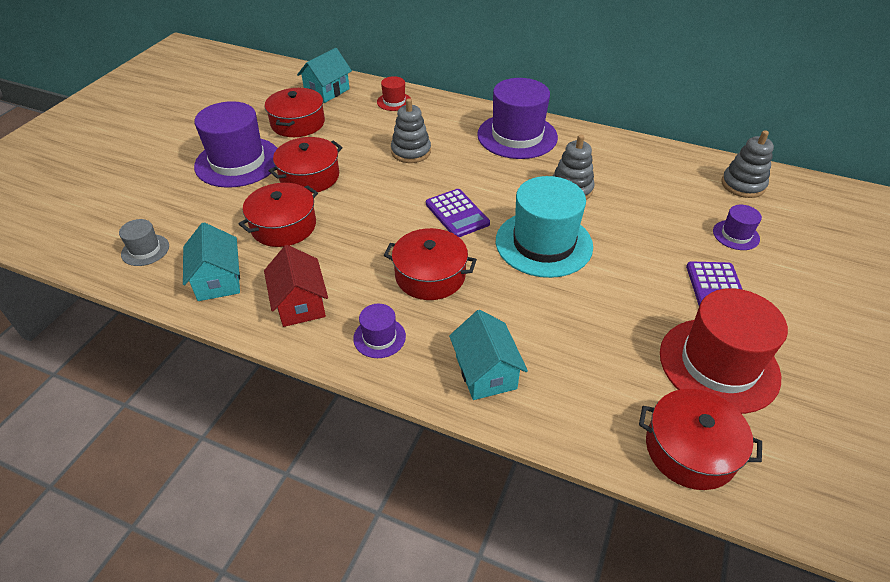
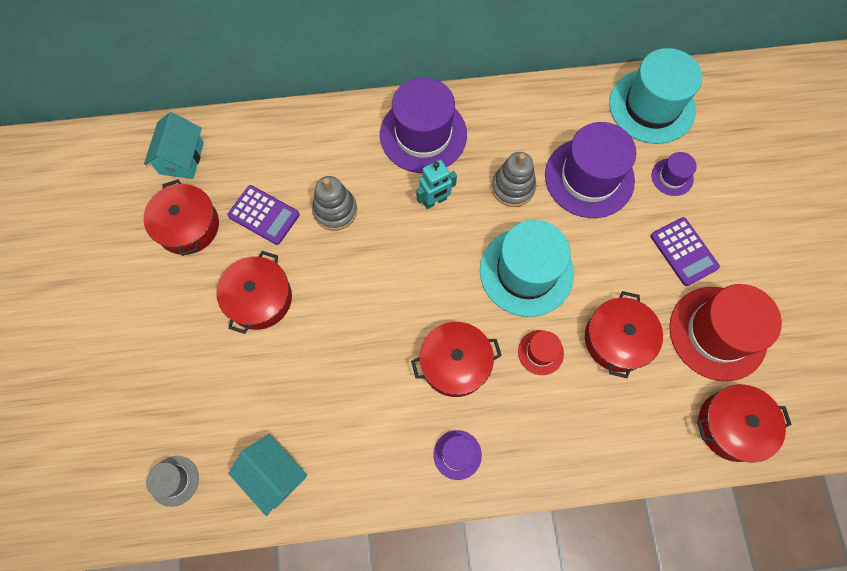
camera: 30 degrees left, 25 degrees up
purple hat [194,101,278,188] -> purple hat moved to [545,122,636,218]
red pot [239,183,318,247] -> red pot moved to [585,291,663,378]
red house [264,245,328,327] -> none
red hat [377,76,412,111] -> red hat moved to [518,330,564,375]
purple calculator [426,189,490,237] -> purple calculator moved to [228,185,300,245]
turquoise house [449,310,528,400] -> none
grey stacking toy [721,130,774,198] -> turquoise hat [609,48,702,144]
none -> turquoise robot [416,160,457,209]

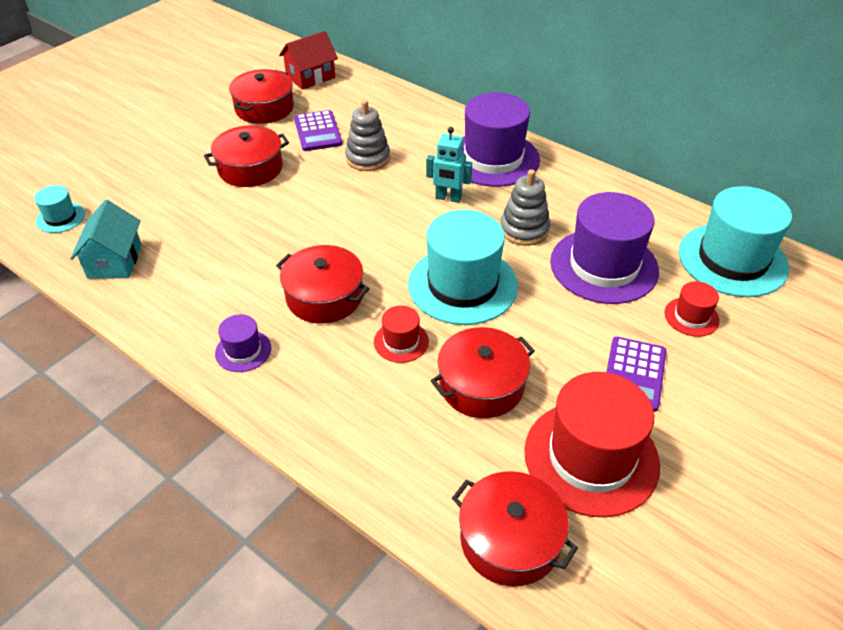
camera: 45 degrees right, 25 degrees down
turquoise house [144,112,204,179] -> red house [279,31,338,90]
grey hat [146,456,199,507] -> turquoise hat [34,185,85,233]
purple hat [652,152,697,196] -> red hat [665,281,720,337]

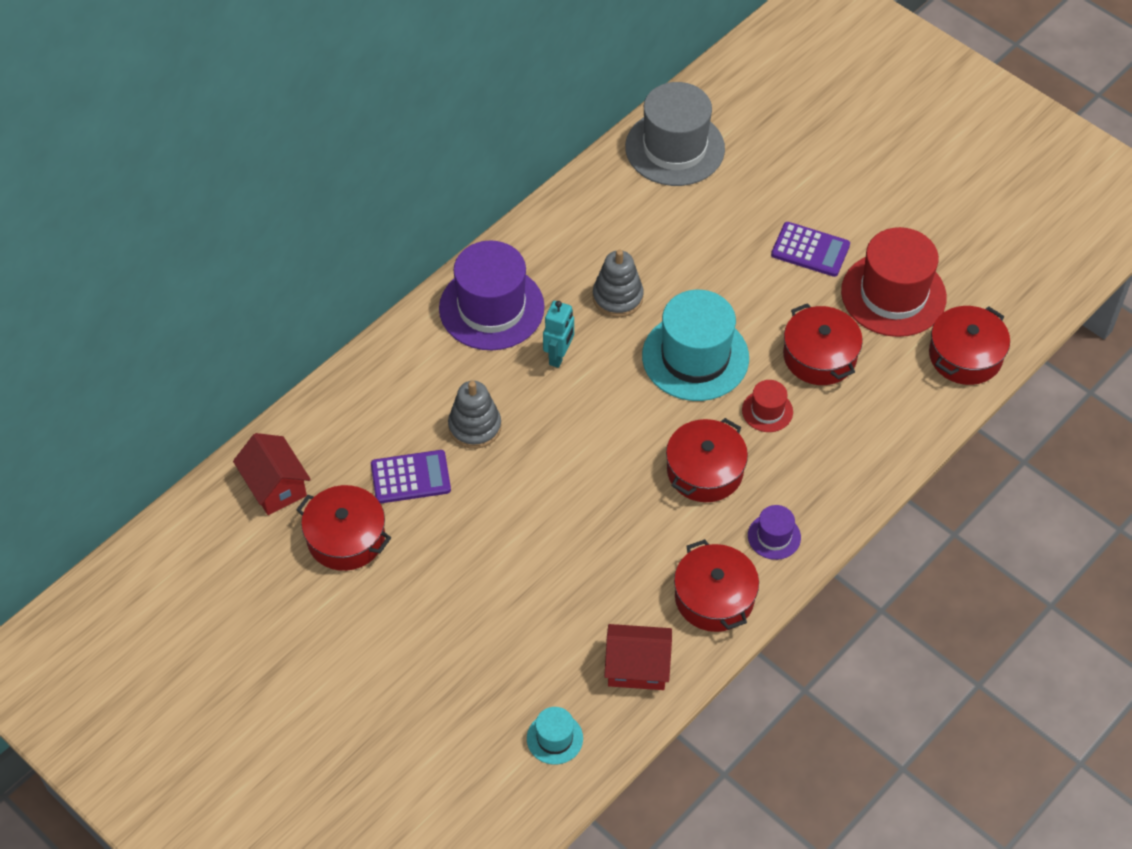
camera: 85 degrees left, 10 degrees up
turquoise house [70,200,141,279] -> red house [604,624,672,690]
red pot [204,125,289,187] -> red pot moved to [674,539,759,632]
purple hat [550,192,659,304] -> none
red hat [665,281,720,337] -> none
turquoise hat [679,186,792,297] -> grey hat [625,82,725,186]

